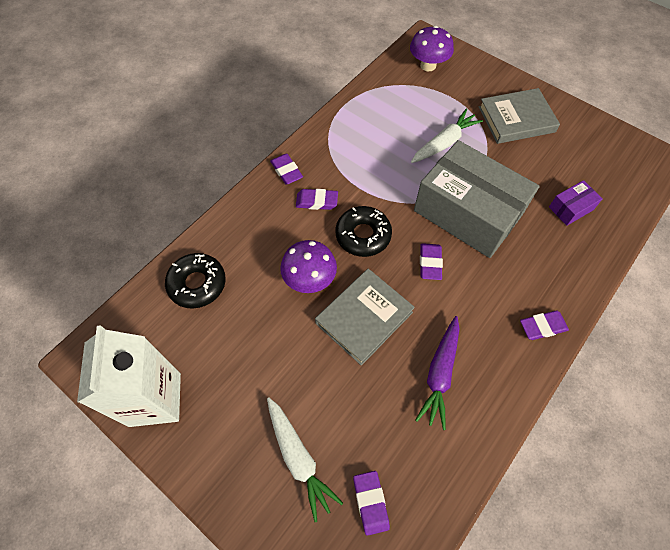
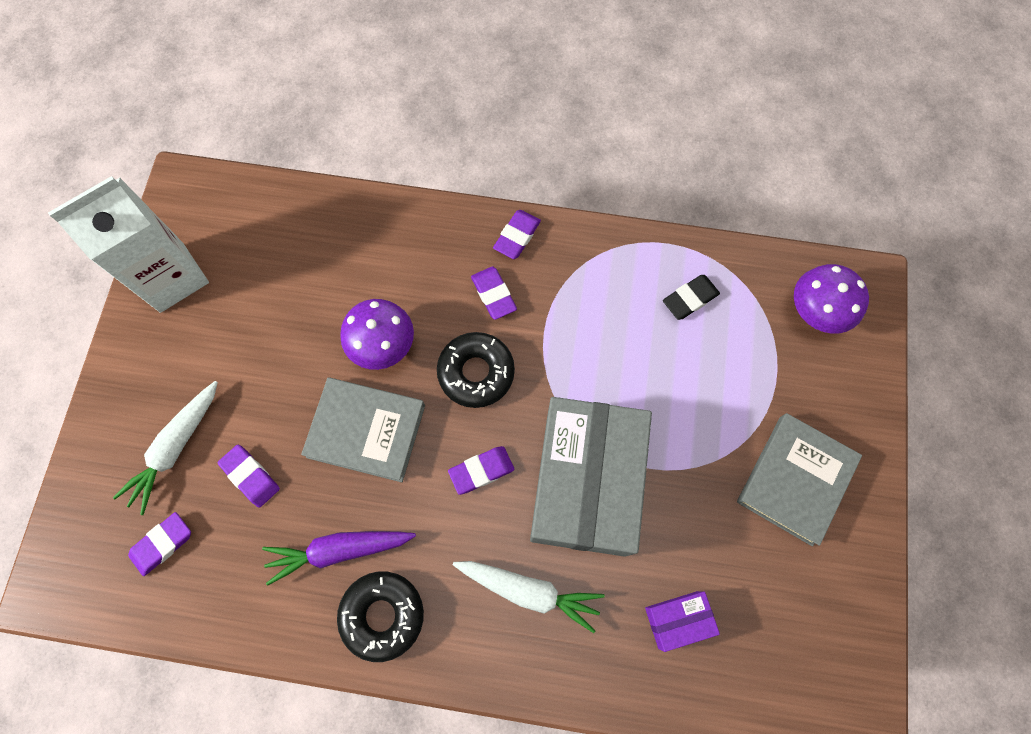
camera: 60 degrees right, 10 degrees up
black donut [165,253,226,309] -> black donut moved to [337,572,424,662]
white carrot [411,109,483,163] -> white carrot moved to [453,561,605,633]
grey book [479,88,560,144] -> grey book turned 75 degrees clockwise [737,413,862,547]
purple eraser [520,311,569,340] -> purple eraser moved to [217,445,280,507]
purple box [549,180,603,226] -> purple box turned 45 degrees counterclockwise [645,591,720,652]
none -> black eraser [663,275,720,320]

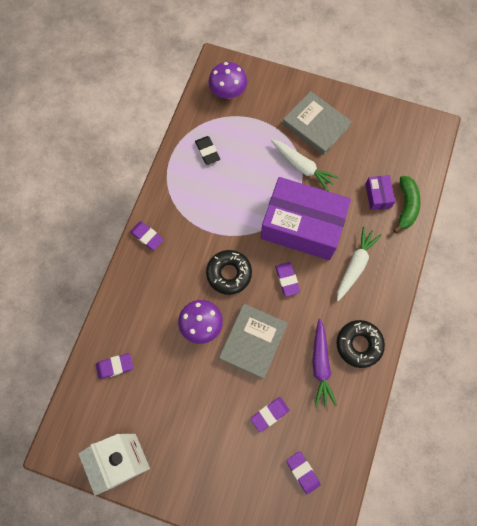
camera: 80 degrees left, 0 degrees up
white carrot [113,381,218,515] -> white carrot moved to [271,140,339,191]
purple eraser [471,266,517,320] -> purple eraser moved to [96,353,133,379]
grey box [530,397,652,557] -> purple box [261,177,351,260]
none -> green banana [393,176,421,233]

